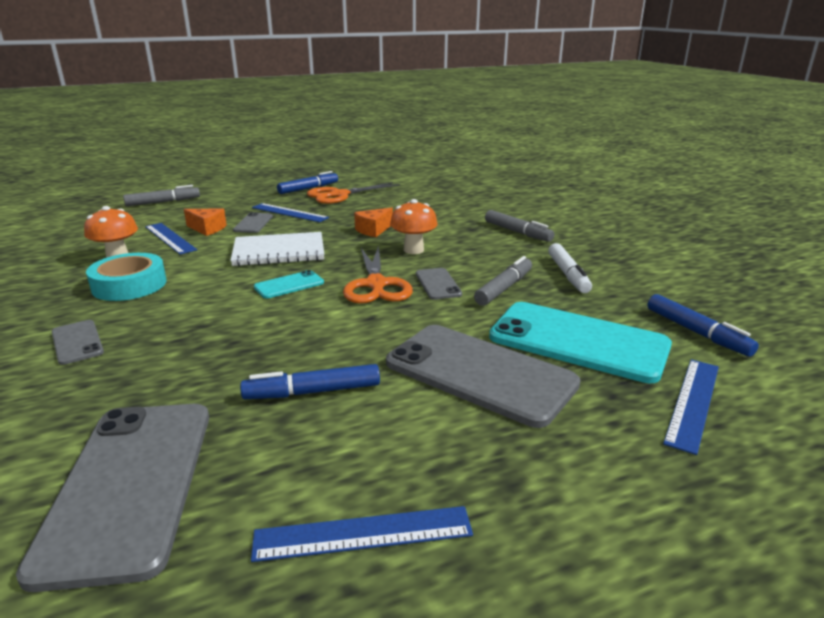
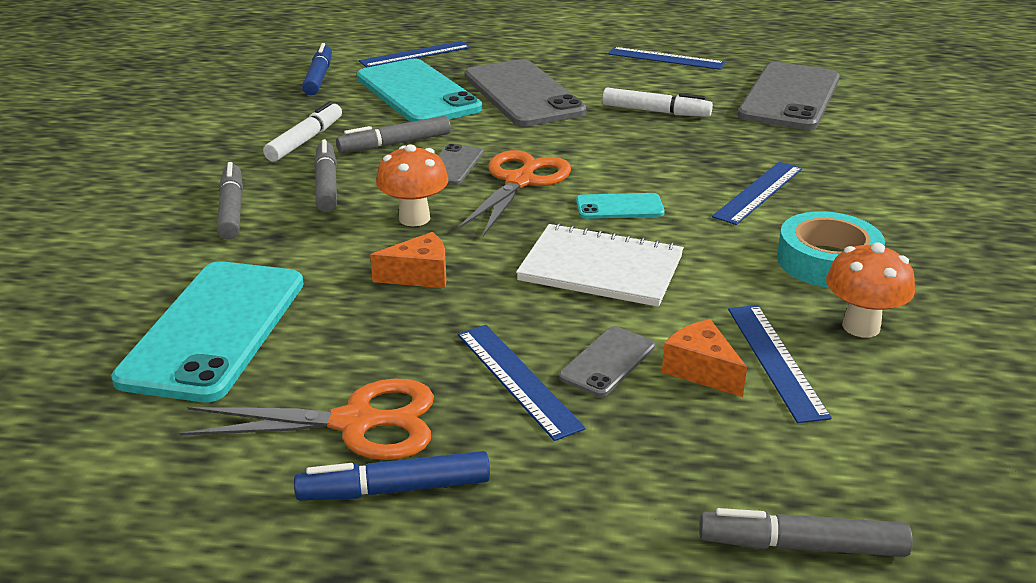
camera: 150 degrees left, 5 degrees up
grey phone [52,320,104,365] -> none
blue marker [240,364,380,399] -> white marker [602,88,713,117]
none -> turquoise phone [111,261,304,402]
none -> grey marker [314,139,337,212]
none -> blue ruler [712,162,802,225]

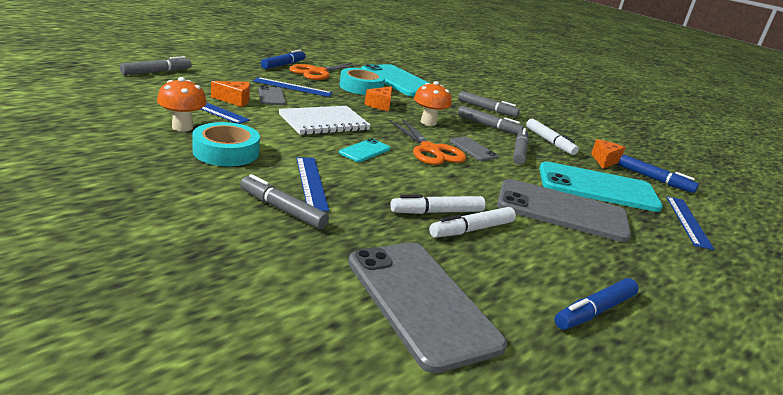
camera: 125 degrees right, 5 degrees down
blue ruler [608,47,725,70] -> blue marker [555,278,639,330]
none -> grey marker [240,174,329,229]
none -> turquoise tape [339,68,385,95]
none -> white marker [390,194,486,214]
none -> orange cheese [591,139,625,169]

